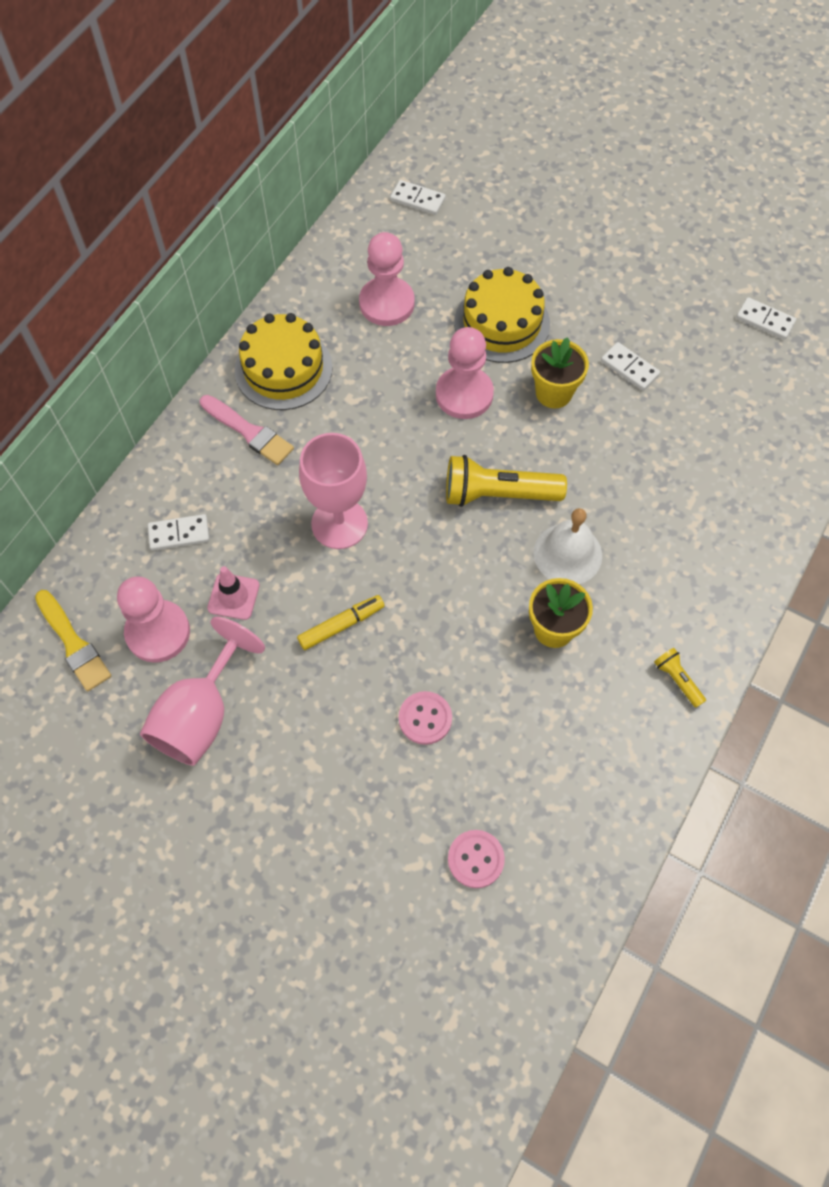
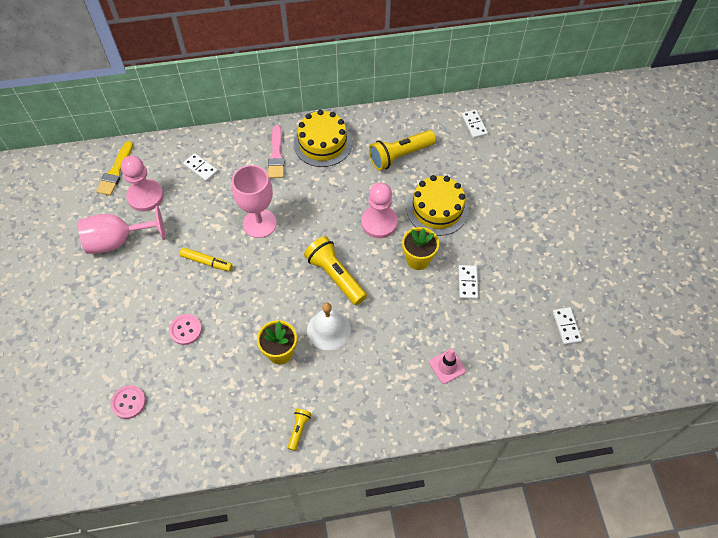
camera: 50 degrees right, 5 degrees down
pink traffic cone [207,566,260,620] -> pink traffic cone moved to [429,349,466,384]
pink pawn [359,232,415,326] -> yellow flashlight [369,130,436,170]

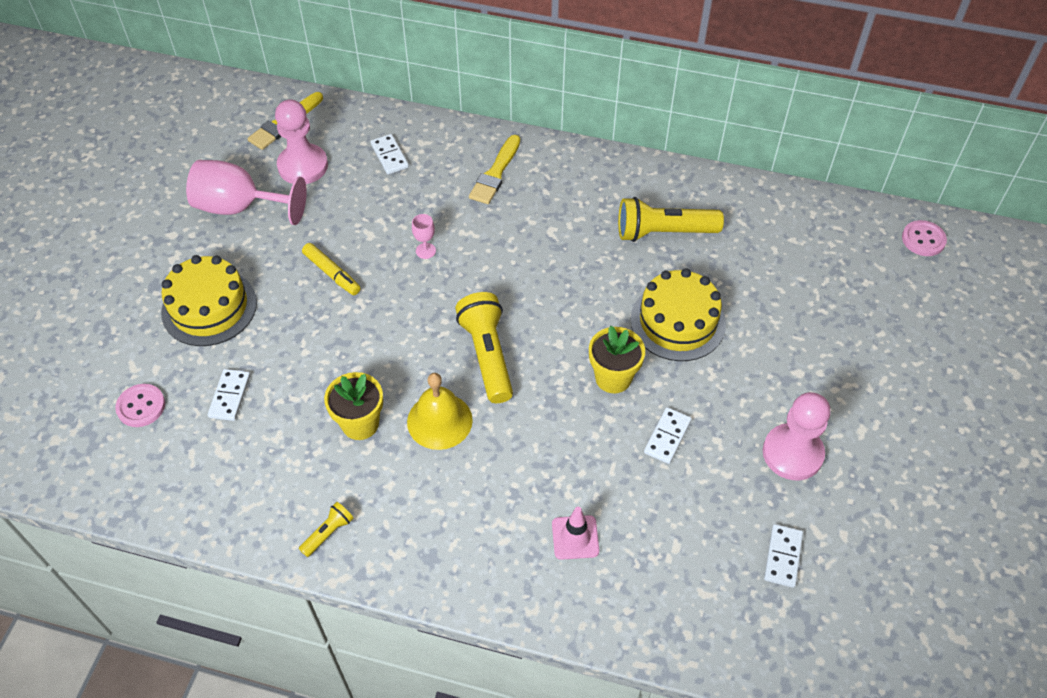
camera: 25 degrees right, 5 degrees down
pink button [169,314,202,345] -> pink button moved to [902,220,947,256]
pink goblet [232,165,277,238] -> pink goblet [412,214,436,259], size x0.41
pink brush [268,125,284,178] -> yellow brush [469,135,520,204]
yellow cake [294,110,352,167] -> yellow cake moved to [161,255,257,346]
white bell [307,303,351,350] -> yellow bell [407,373,473,450]
pink pawn [361,183,398,238] -> pink pawn moved to [763,392,831,480]
white domino [462,110,488,139] -> white domino moved to [208,369,250,421]

